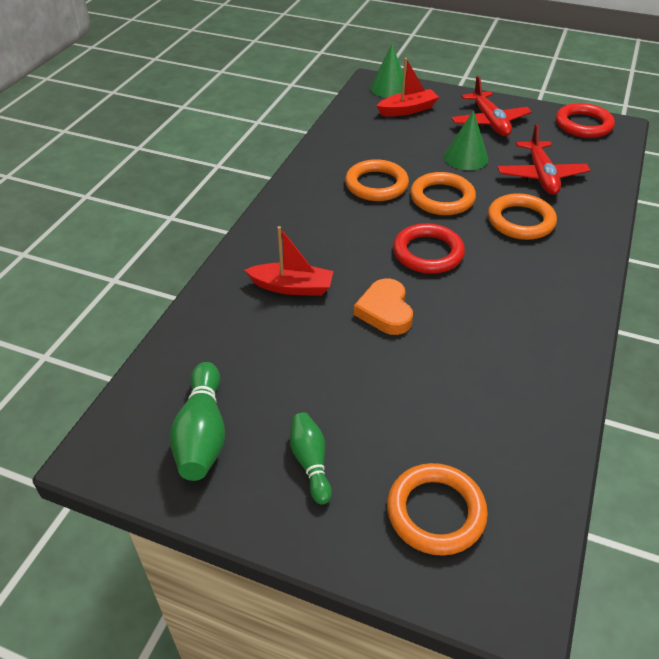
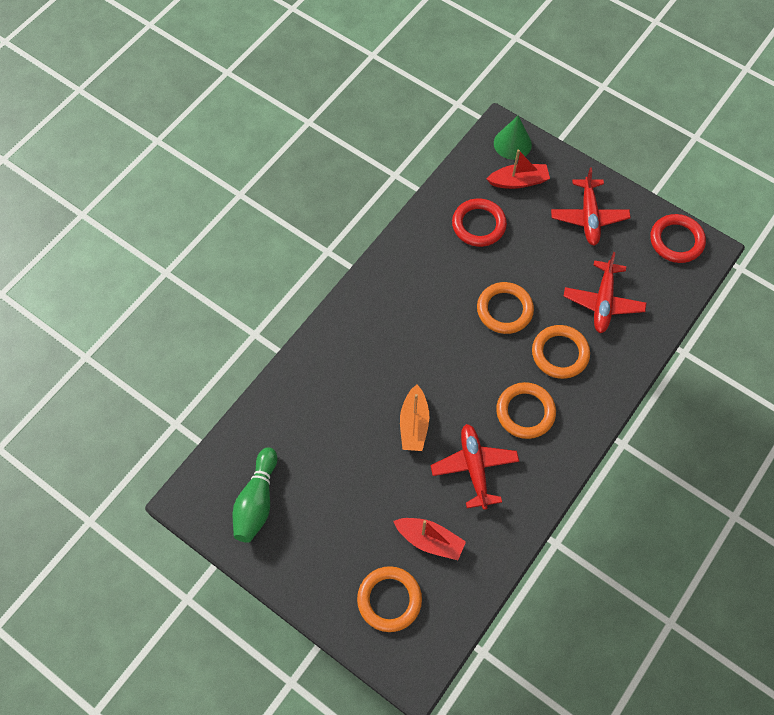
camera: 15 degrees right, 20 degrees up
red boat [245,226,333,296] -> red boat moved to [393,518,466,560]
green bowling pin [290,412,332,505] -> none
orange ring [345,159,409,201] -> orange ring moved to [496,382,556,439]
orange heart [354,278,413,335] -> orange boat [400,384,429,451]
red ring [393,223,465,274] -> red ring moved to [452,198,507,247]
green cone [444,110,488,170] -> none
none -> red plane [431,424,519,510]

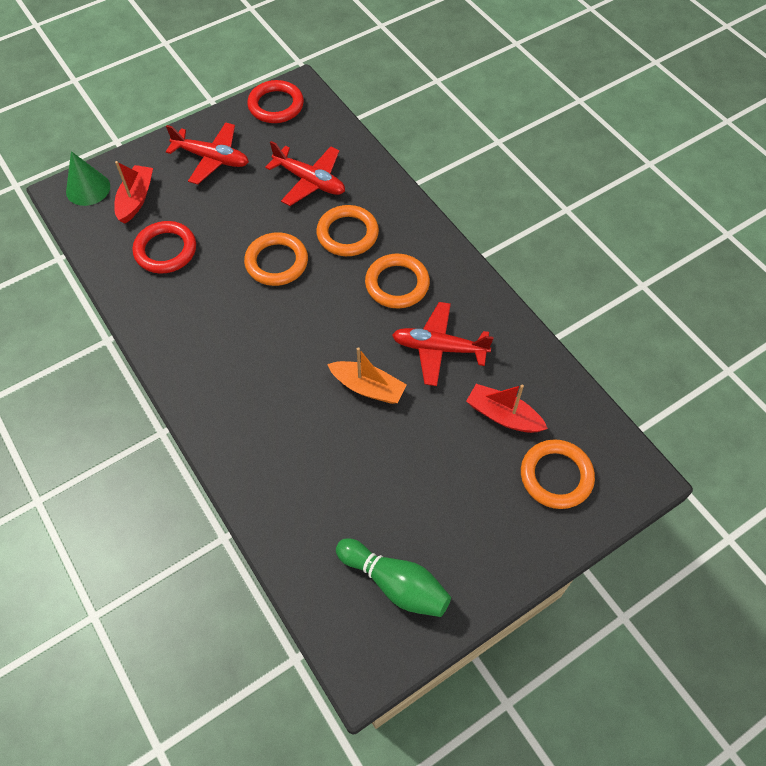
camera: 70 degrees left, 5 degrees down
red boat [393,518,466,560] -> red boat turned 105 degrees counterclockwise [466,384,548,433]

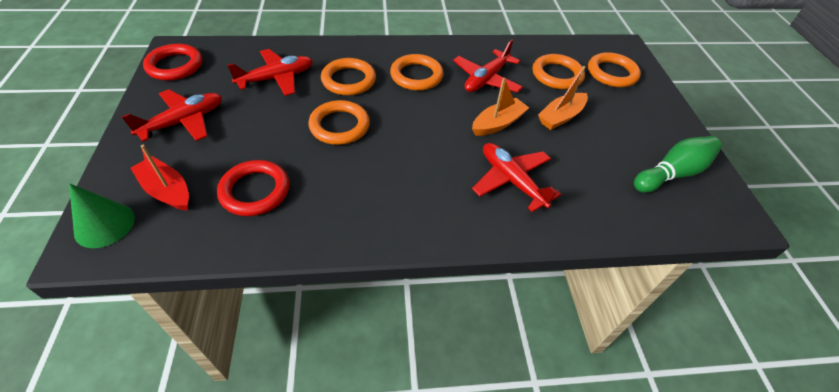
camera: 65 degrees left, 10 degrees down
red boat [466,384,548,433] -> orange ring [533,54,585,89]
none -> red plane [472,143,561,212]
none -> orange boat [538,66,588,130]

